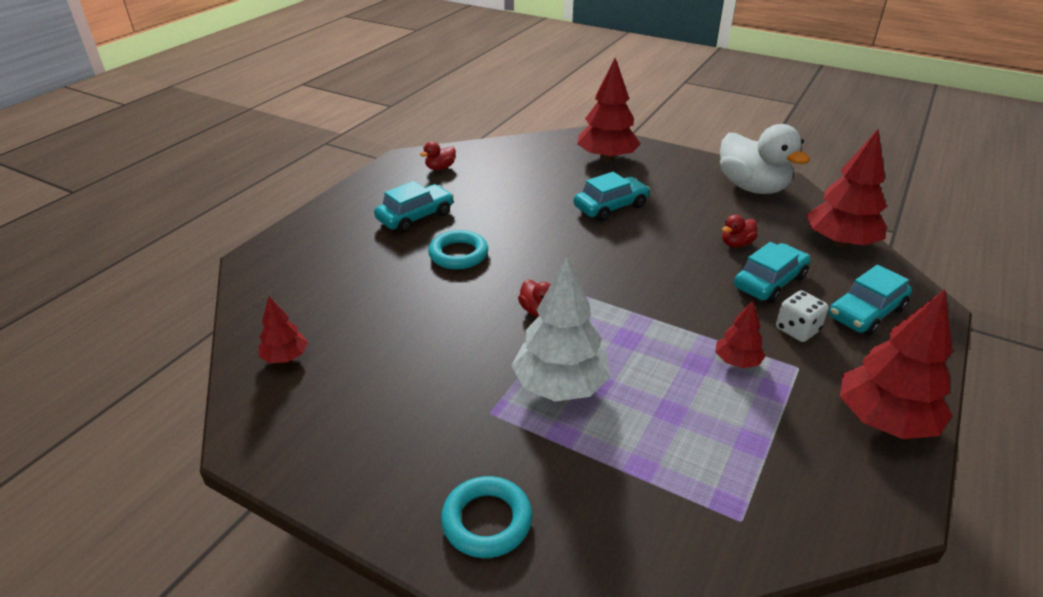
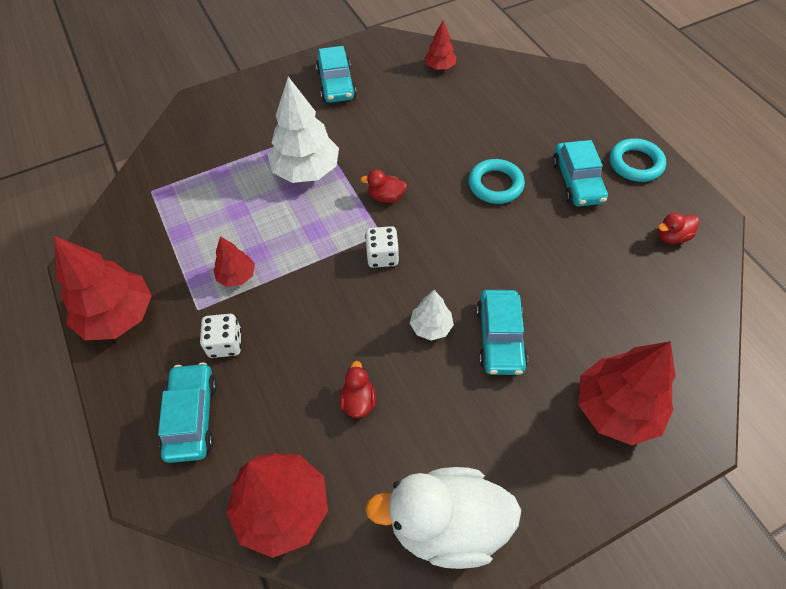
camera: 125 degrees right, 20 degrees up
red duck [420,141,456,170] -> red duck turned 105 degrees counterclockwise [658,213,700,244]
turquoise ring [441,476,532,558] -> turquoise ring moved to [610,138,666,182]
turquoise car [734,242,811,303] -> turquoise car moved to [316,46,356,103]
none -> white dice [365,226,399,268]
none -> white tree [410,290,454,341]

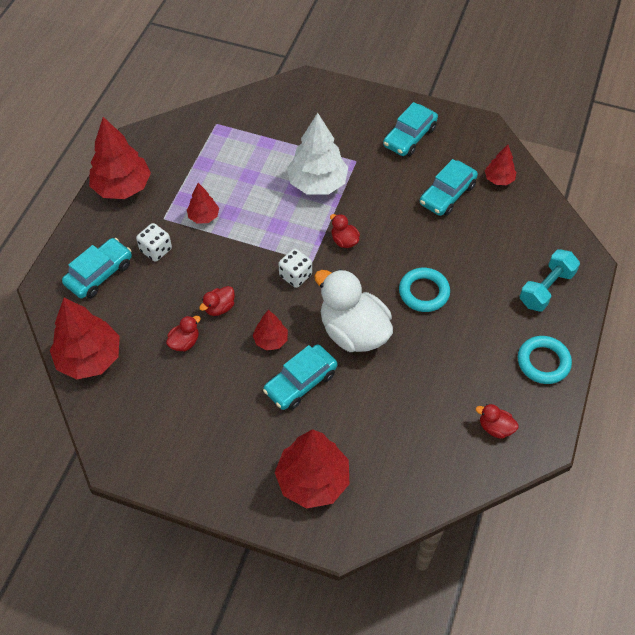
camera: 45 degrees right, 0 degrees up
white duck [365,467,521,569] -> white duck moved to [314,269,393,352]
white tree [410,290,454,341] -> red tree [253,310,288,351]
turquoise car [552,140,608,207] -> turquoise car moved to [420,159,478,216]
none -> red duck [199,286,235,316]
none -> turquoise dumbbell [519,249,580,312]

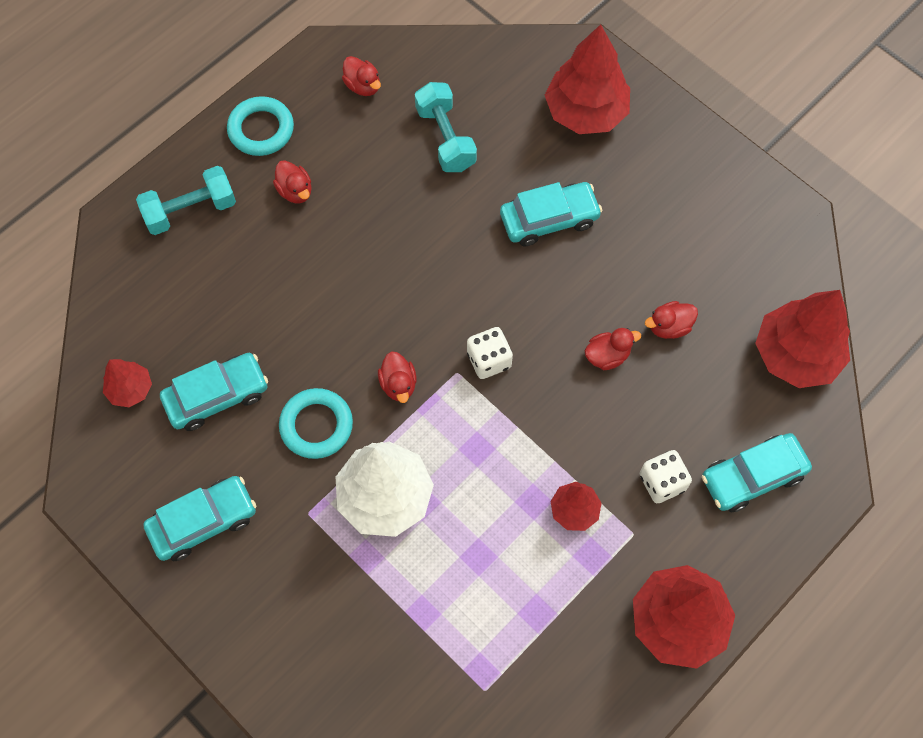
camera: 155 degrees left, 10 degrees up
red tree [253,310,288,351] -> none
white duck [314,269,393,352] -> none
turquoise ring [399,268,450,312] -> turquoise ring moved to [279,388,353,459]
none -> red duck [273,160,312,203]
none -> turquoise dumbbell [415,82,477,172]

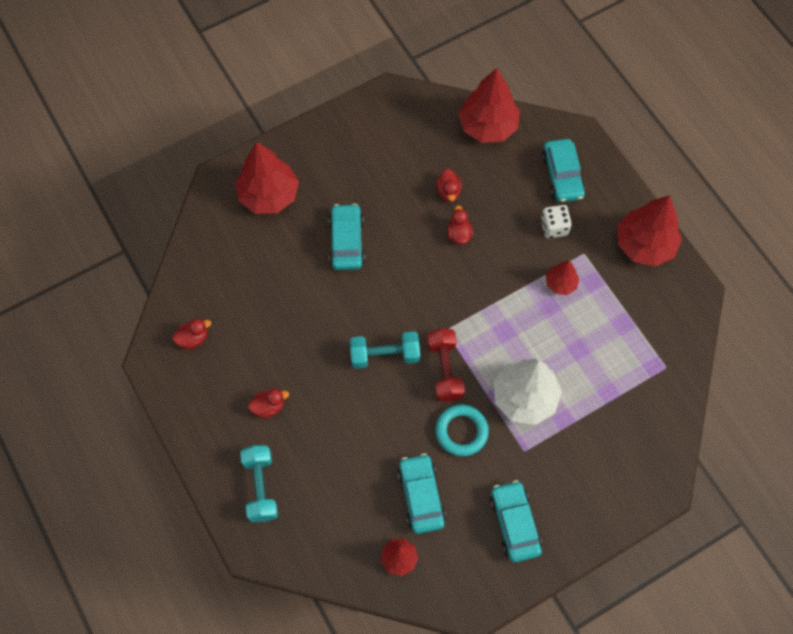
camera: 75 degrees left, 0 degrees up
turquoise ring [227,96,294,156] -> none
red duck [378,351,417,403] -> red dumbbell [427,328,465,402]
turquoise dumbbell [415,82,477,172] -> turquoise dumbbell moved to [350,331,420,369]
white dice [467,327,513,379] -> none

